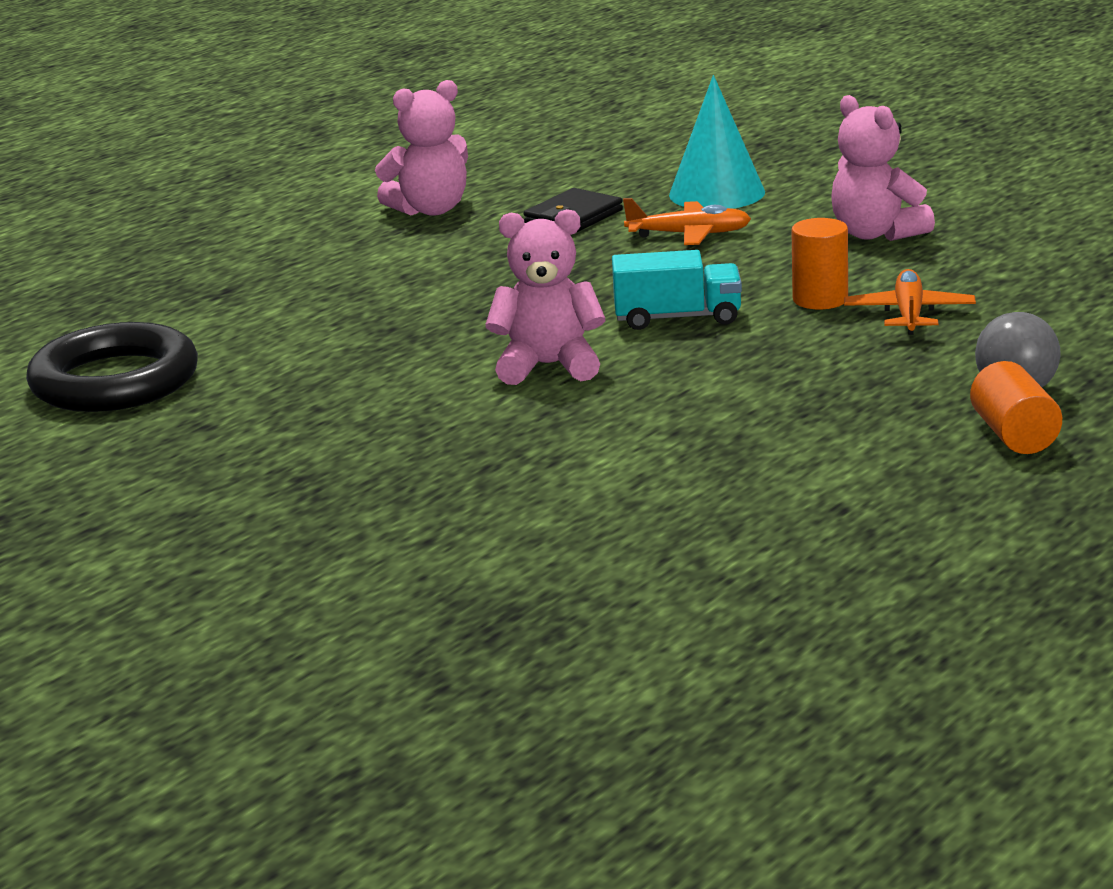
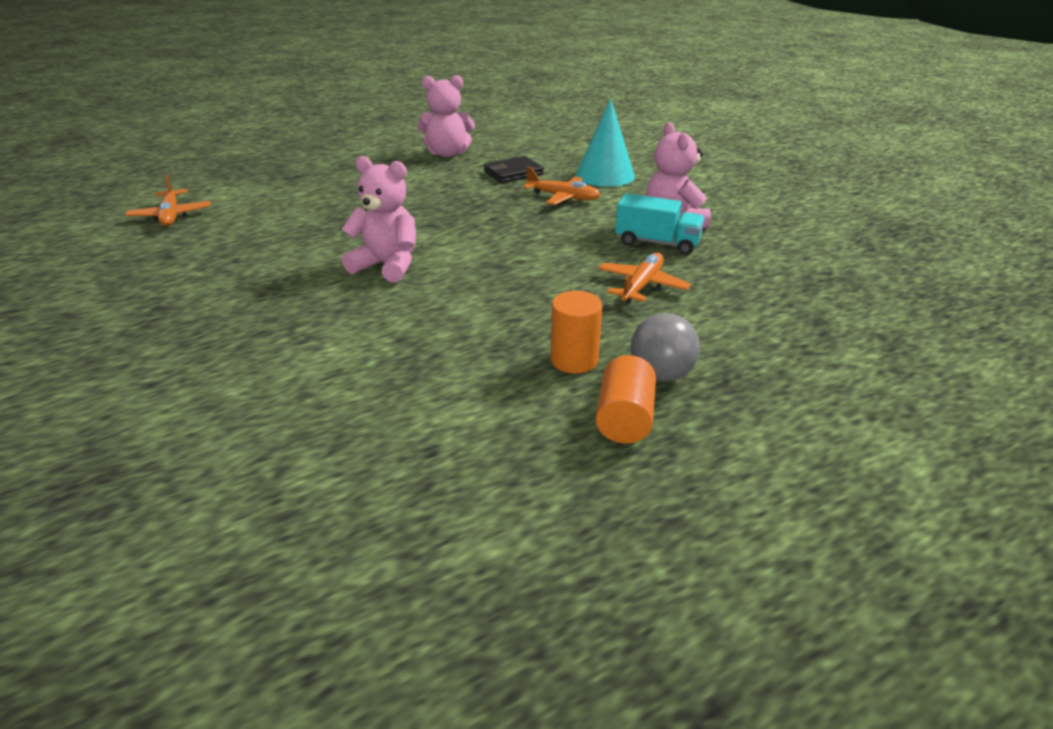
camera: 20 degrees right, 10 degrees up
black ring [26,322,198,412] -> orange plane [126,175,211,226]
turquoise truck [612,250,742,330] -> turquoise truck moved to [615,193,705,255]
orange cylinder [791,218,848,309] -> orange cylinder moved to [551,291,602,373]

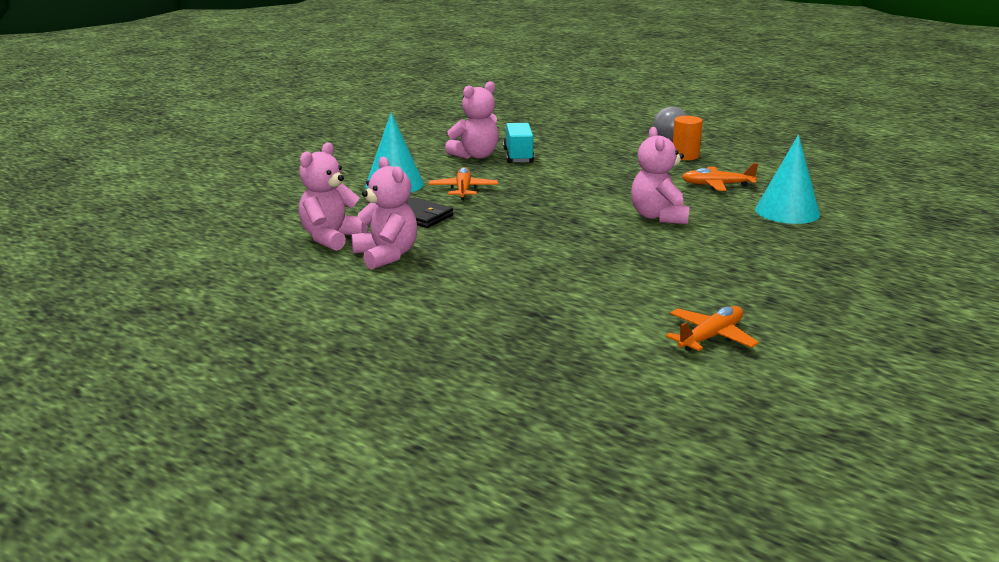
camera: 115 degrees left, 10 degrees down
orange cylinder [596,355,656,443] -> none
orange plane [598,252,691,303] -> orange plane moved to [682,163,758,191]
none -> pink teddy bear [299,143,368,251]
none -> turquoise cone [755,135,820,224]

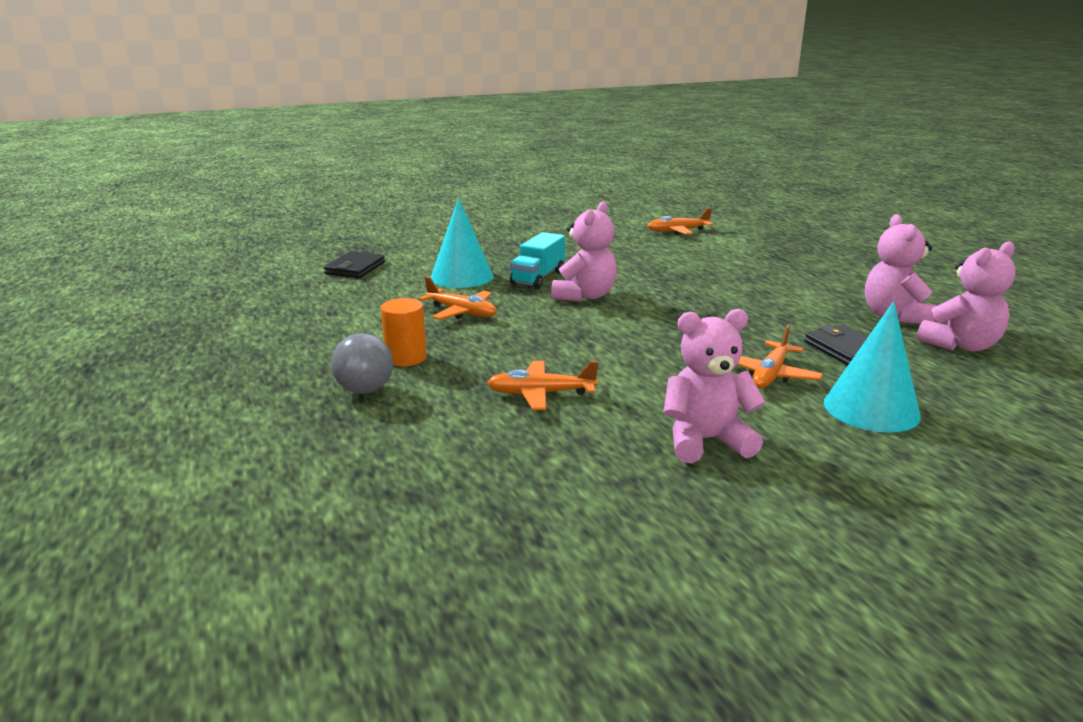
camera: 150 degrees left, 0 degrees up
turquoise truck [503,123,534,163] -> turquoise truck moved to [510,232,565,289]
none -> black wallet [324,251,385,278]
none -> orange plane [487,361,599,410]

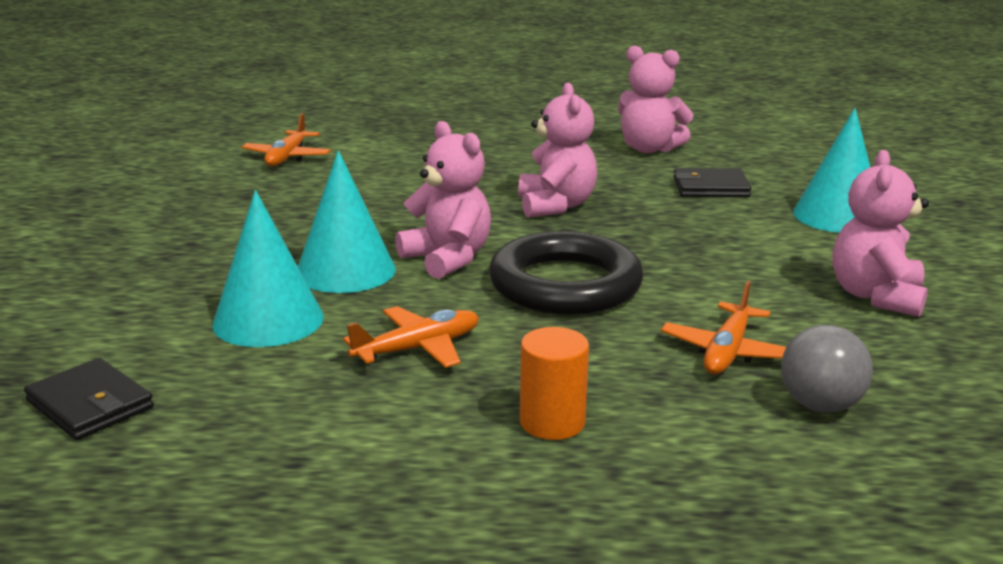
camera: 65 degrees left, 0 degrees up
grey ball [331,333,393,394] -> grey ball moved to [781,325,873,413]
turquoise truck [510,232,565,289] -> turquoise cone [298,150,396,293]
orange plane [737,325,823,388] -> none
pink teddy bear [917,241,1016,351] -> pink teddy bear moved to [518,83,597,218]
none -> black ring [489,231,644,315]

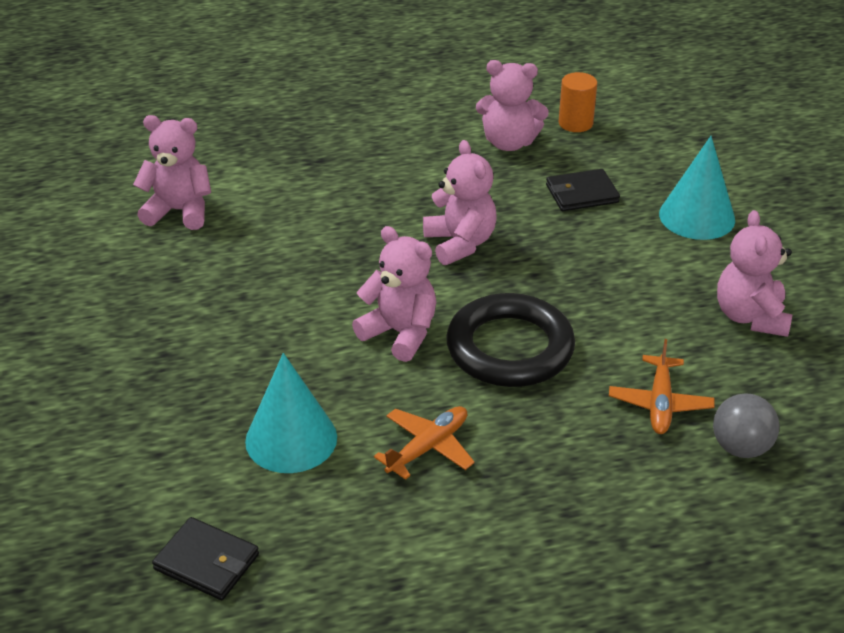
camera: 15 degrees left, 15 degrees up
orange plane [242,113,331,166] -> pink teddy bear [133,115,211,230]
turquoise cone [298,150,396,293] -> none
orange cylinder [520,327,589,440] -> orange cylinder moved to [559,72,597,132]

